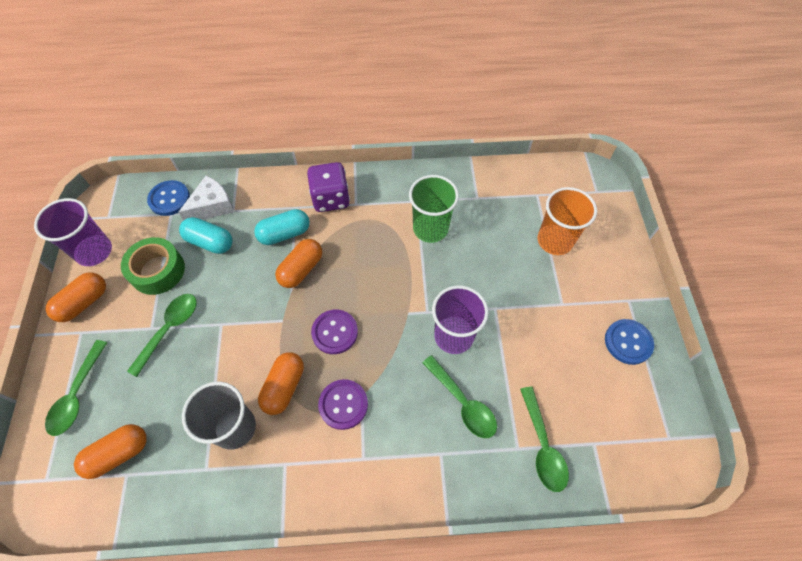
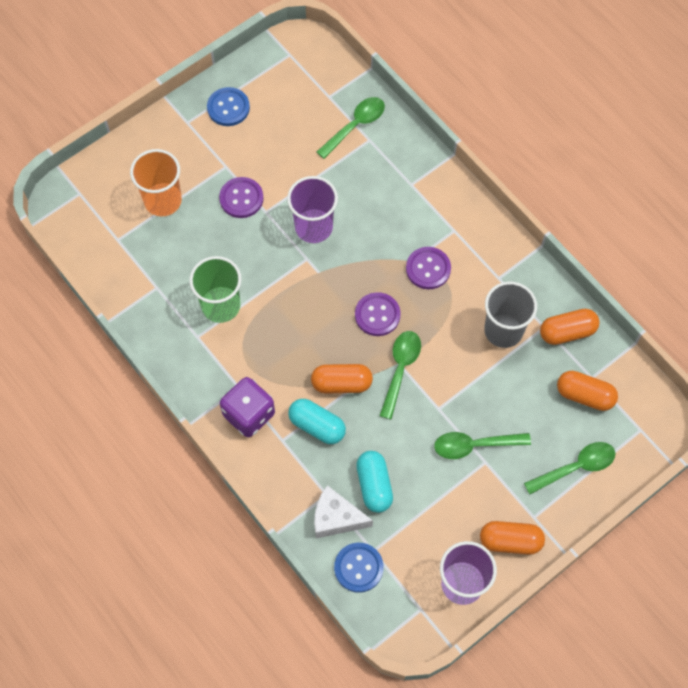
camera: 125 degrees left, 5 degrees up
green tape [121,237,185,295] -> none
orange capsule [258,352,304,415] -> orange capsule moved to [540,309,599,345]
green spoon [422,355,497,438] -> green spoon moved to [380,331,421,420]
none -> purple button [219,177,264,218]

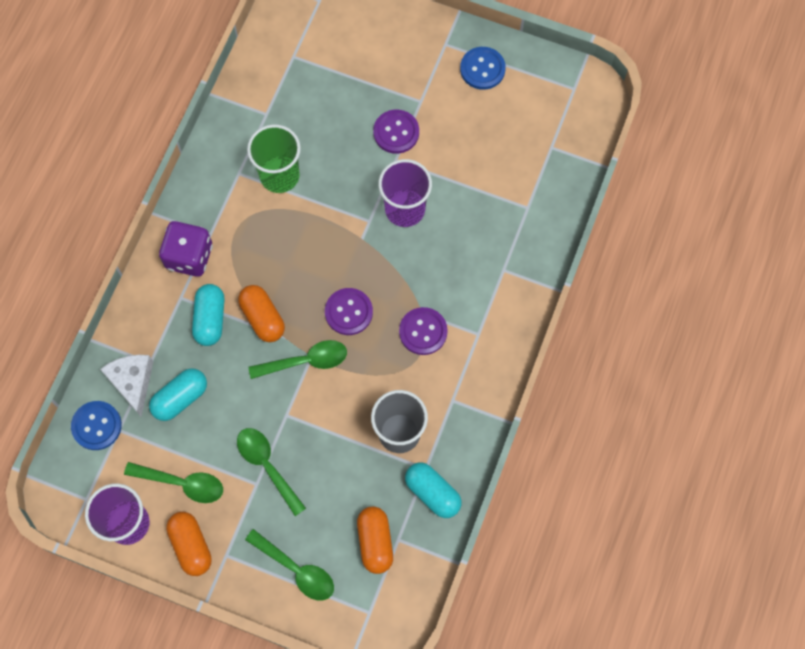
camera: 60 degrees right, 5 degrees up
orange cup [130,149,182,216] -> none
green spoon [317,97,385,159] -> green spoon moved to [124,462,223,503]
orange capsule [540,309,599,345] -> turquoise capsule [405,463,462,518]

